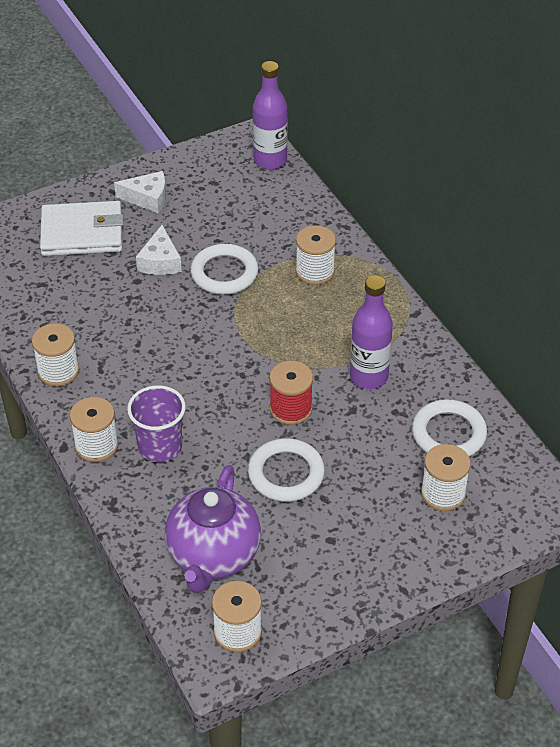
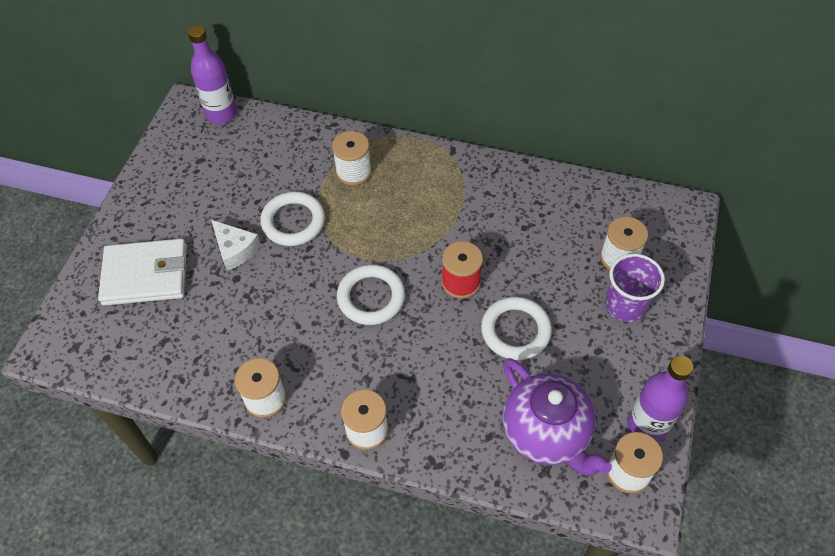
camera: 45 degrees left, 10 degrees up
white wallet [40,201,123,256] -> white wallet turned 45 degrees clockwise [98,238,187,306]
white cheese [114,171,166,214] -> none
purple cup [127,385,186,462] -> purple cup moved to [606,254,665,322]
purple bottle [350,275,393,389] -> purple bottle moved to [627,356,693,442]
white ring [412,399,487,457] -> white ring moved to [337,264,405,325]

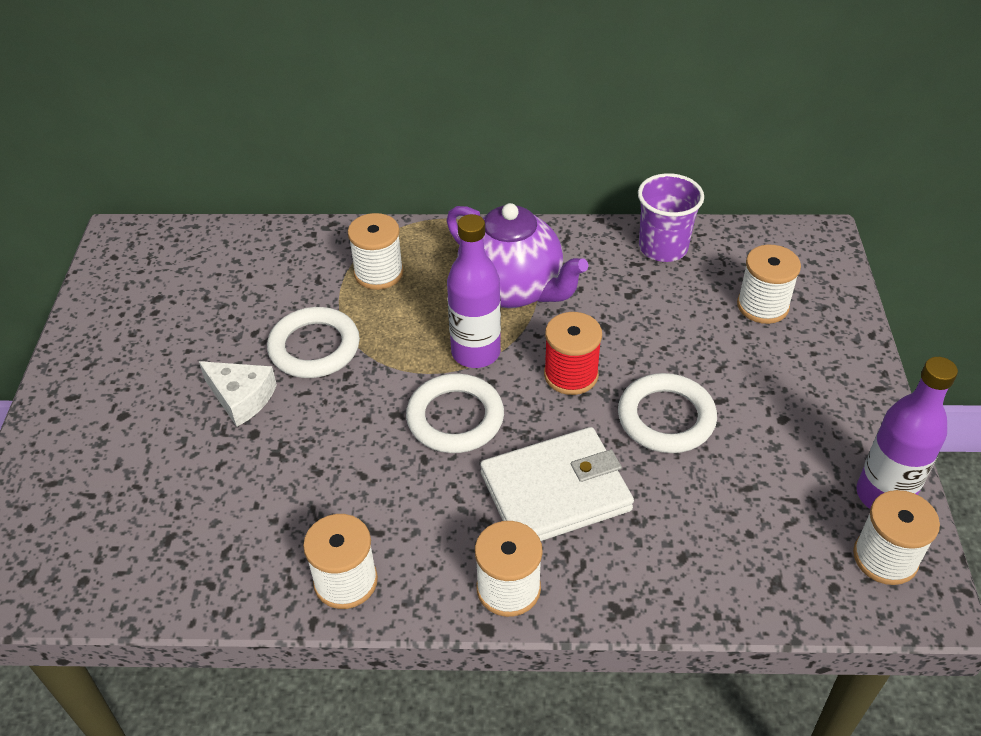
camera: 15 degrees left, 10 degrees down
white wallet [98,238,187,306] -> white wallet moved to [480,427,634,541]
purple bottle [188,25,237,124] -> purple bottle moved to [447,214,501,368]
purple teapot [503,358,612,476] -> purple teapot moved to [447,203,588,308]
purple cup [606,254,665,322] -> purple cup moved to [638,173,704,262]

